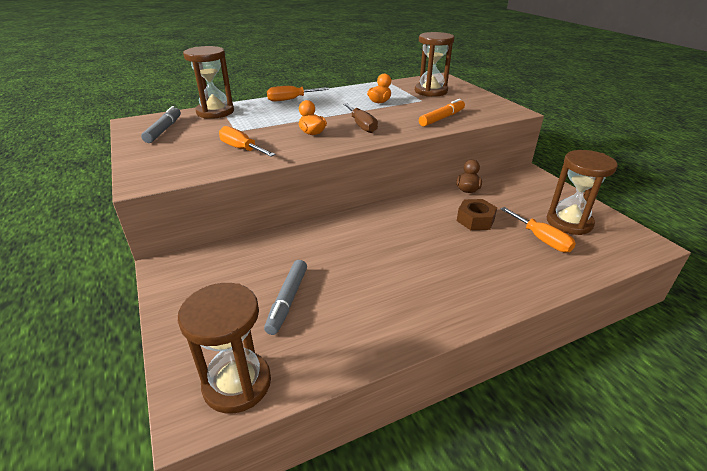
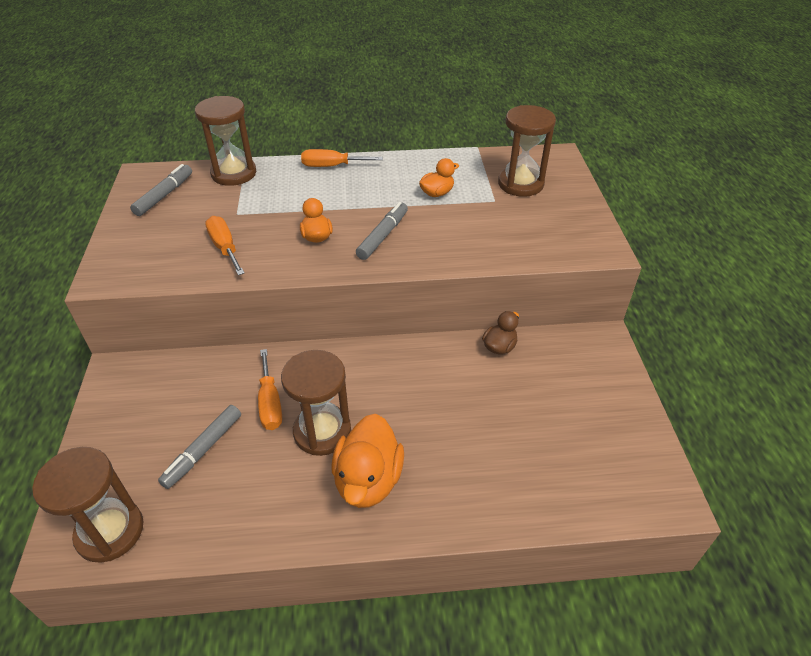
camera: 20 degrees right, 10 degrees up
brown screwdriver [343,103,378,133] -> grey marker [356,202,408,260]
orange marker [419,99,465,127] -> none
brown nut [457,199,497,230] -> none
orange screwdriver [501,207,576,252] -> orange screwdriver moved to [258,349,282,430]
brown hourglass [547,150,618,235] -> brown hourglass moved to [281,350,351,456]
none -> orange duck [332,414,404,508]

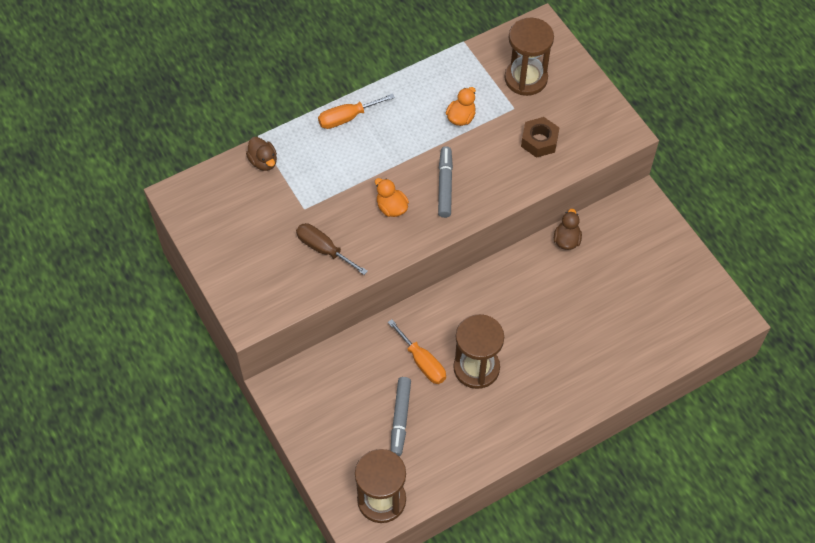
camera: 25 degrees left, 15 degrees up
grey marker [130,164,192,216] -> none
brown hourglass [195,96,256,186] -> brown duck [246,137,277,171]
orange screwdriver [205,216,245,275] -> brown screwdriver [296,223,368,275]
orange duck [332,414,404,508] -> none
none -> brown nut [521,117,559,158]

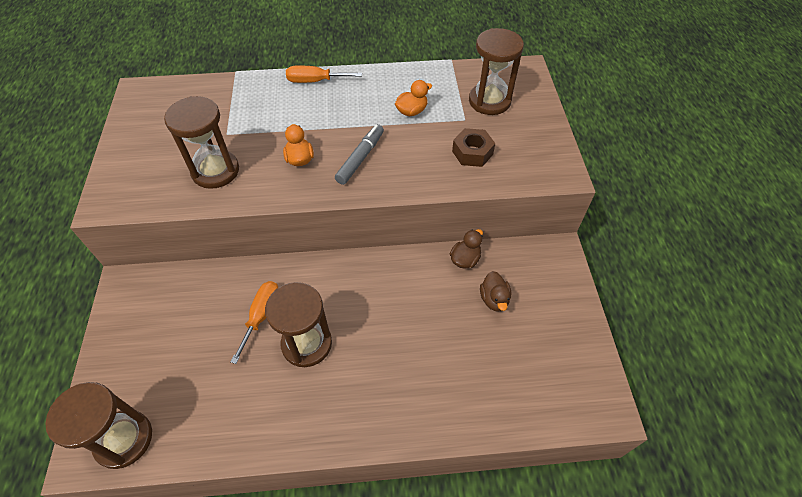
camera: 25 degrees right, 5 degrees down
brown duck [246,137,277,171] -> brown duck moved to [480,271,511,312]
brown screwdriver [296,223,368,275] -> brown hourglass [164,96,239,189]
orange screwdriver [388,319,446,384] -> orange screwdriver turned 150 degrees counterclockwise [231,281,278,364]
grey marker [391,377,411,456] -> none

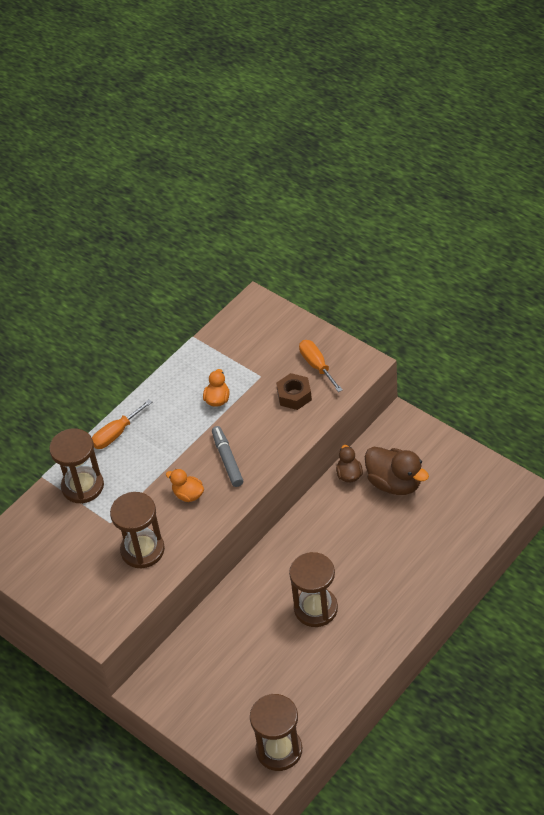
camera: 40 degrees left, 5 degrees down
orange screwdriver [231,281,278,364] -> orange screwdriver moved to [299,340,343,392]
brown hourglass [469,28,524,115] -> brown hourglass moved to [49,428,104,504]
brown duck [480,271,511,312] -> brown duck [365,447,429,495], size x1.79

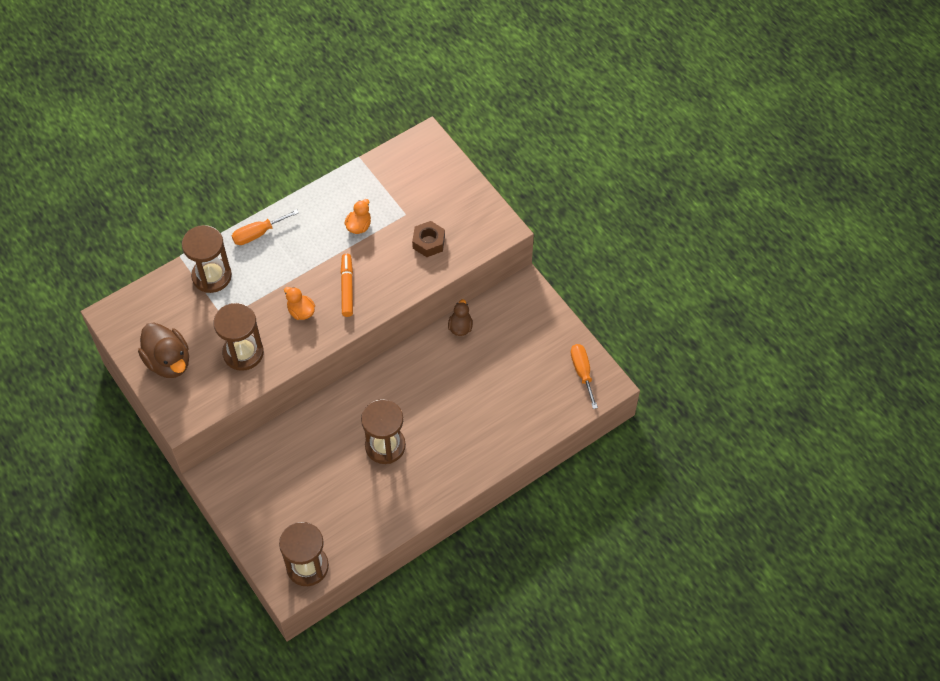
camera: 10 degrees right, 10 degrees up
grey marker [212,426,243,487] -> orange marker [341,254,353,317]
orange screwdriver [299,340,343,392] -> orange screwdriver moved to [571,344,598,409]
brown duck [365,447,429,495] -> brown duck moved to [138,322,189,378]

